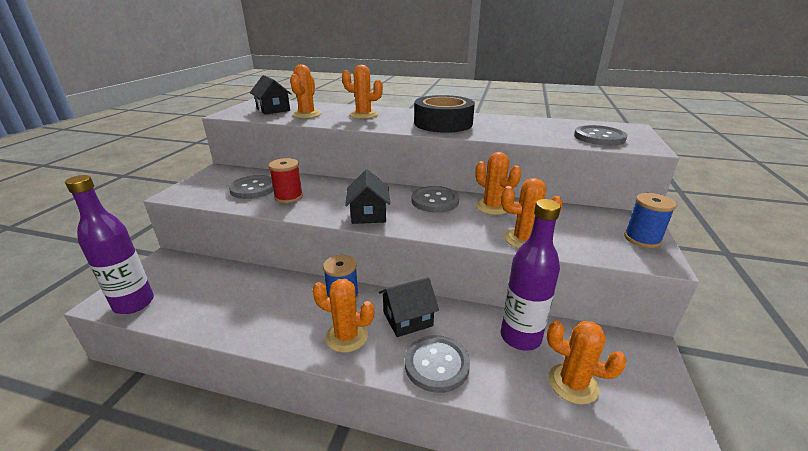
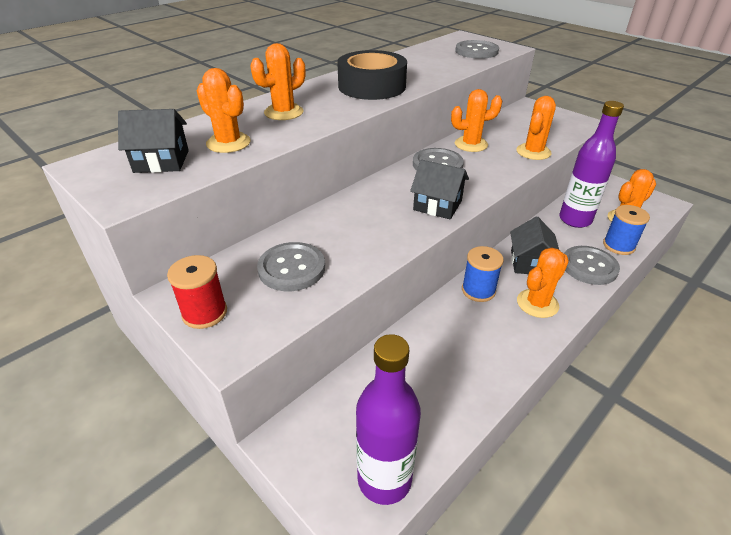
camera: 60 degrees left, 10 degrees up
red spool [268,158,303,203] -> red spool moved to [167,255,227,329]
blue spool [624,193,677,248] -> blue spool moved to [603,205,650,255]

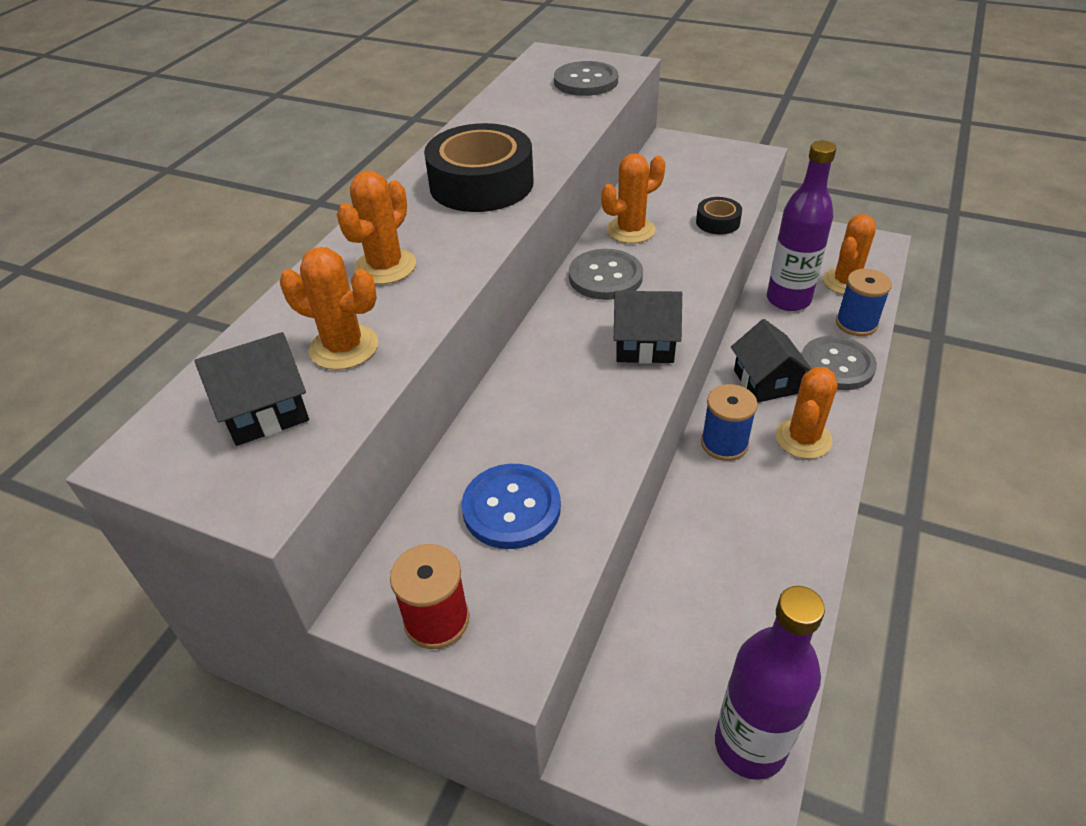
camera: 20 degrees left, 5 degrees up
grey button [257,242,325,291] -> blue button [462,464,561,549]
orange cactus [517,96,556,160] -> black tape [696,197,742,235]

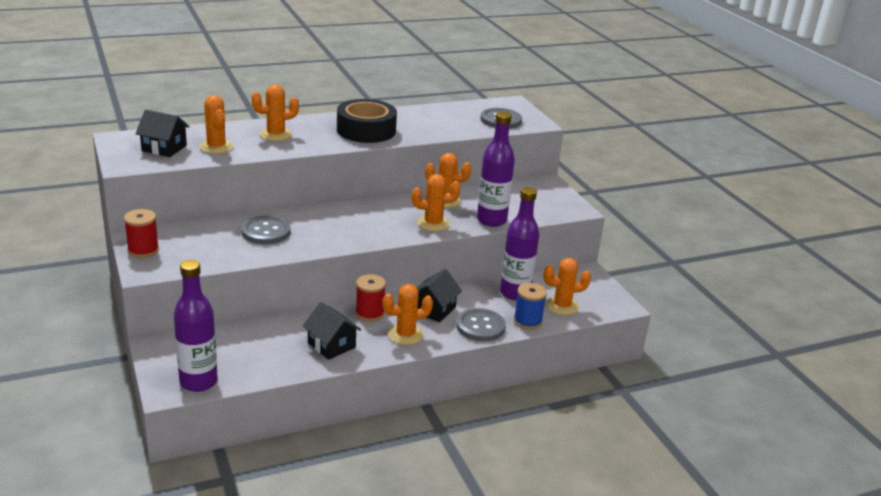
camera: 40 degrees right, 15 degrees down
blue button [462,464,561,549] -> none
grey button [569,249,643,300] -> grey button moved to [242,215,291,244]
black house [613,291,682,364] -> black house moved to [303,302,361,360]
black tape [696,197,742,235] -> purple bottle [477,111,515,227]
blue spool [701,384,758,461] -> red spool [355,274,386,322]
none -> orange cactus [412,174,461,231]

